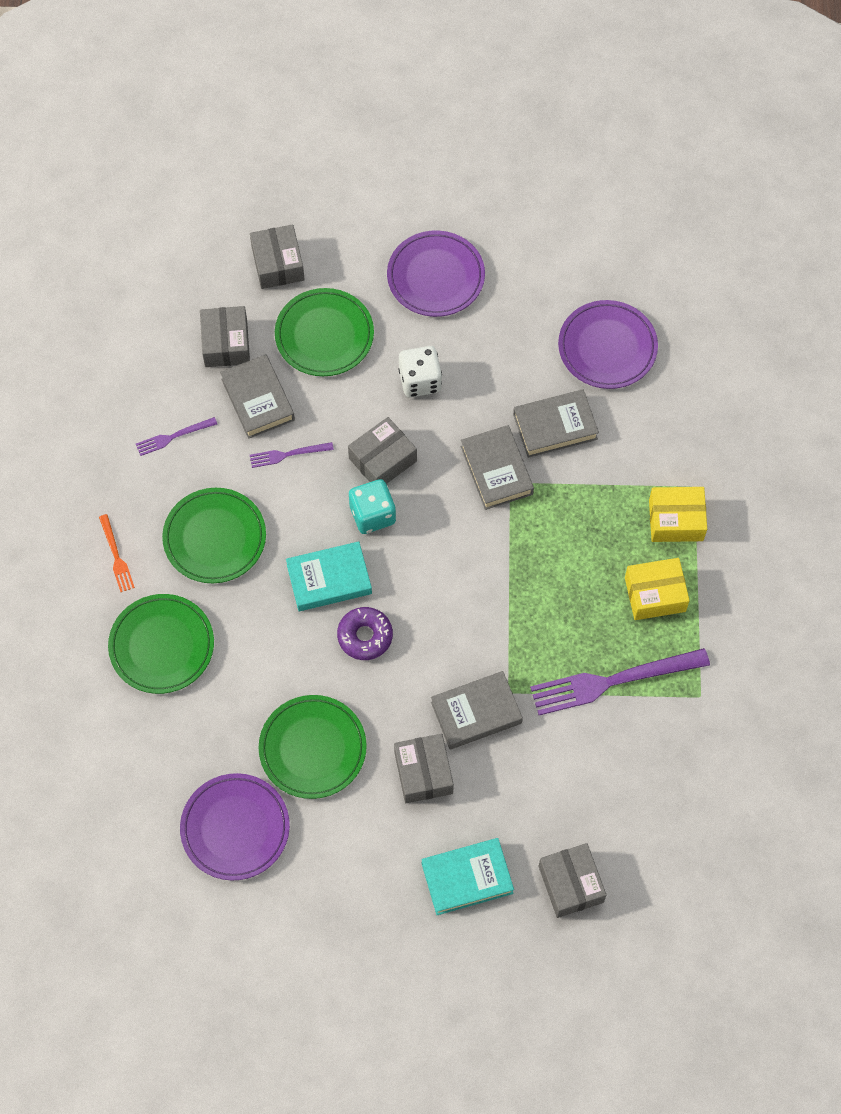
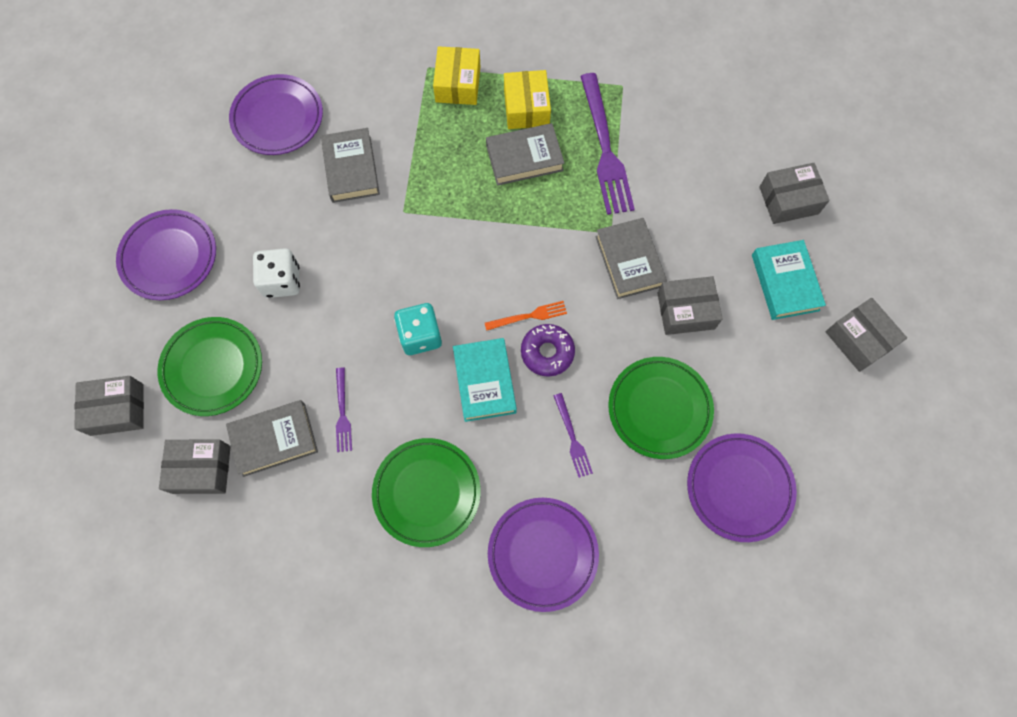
camera: 85 degrees left, 5 degrees up
orange fork [99,514,135,592] -> orange fork moved to [485,301,567,331]
green plate [108,594,214,694] -> purple plate [488,498,599,612]
purple fork [136,417,217,456] -> purple fork moved to [554,393,593,478]
grey box [348,417,417,484] -> grey box moved to [826,298,907,372]
grey book [461,425,534,510] -> grey book moved to [486,123,564,186]

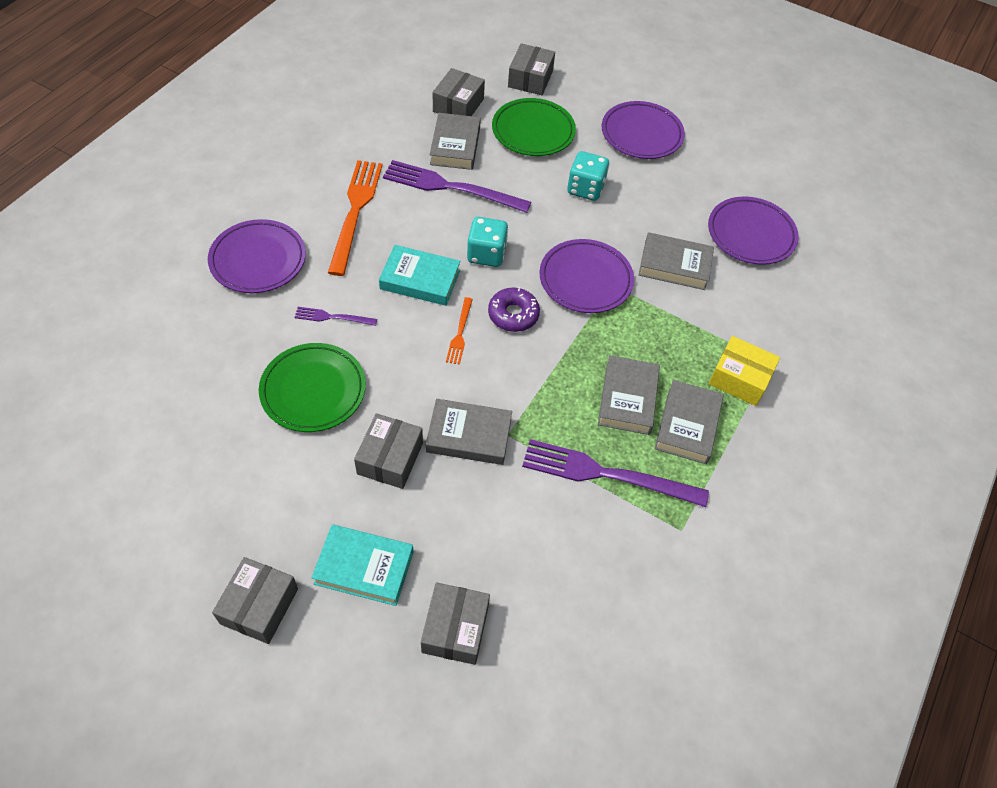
camera: 110 degrees right, 15 degrees down
white dice [253,248,300,298] -> turquoise dice [567,151,609,201]
purple fork [336,367,352,452] -> purple fork [383,160,531,213], size x2.06
green plate [372,438,481,547] -> orange fork [328,160,382,276]
yellow box [504,70,551,129] -> grey book [655,380,724,464]
purple donut [521,324,575,377] -> purple donut moved to [488,288,540,332]
purple plate [687,433,797,542] -> purple plate moved to [539,239,634,313]
grey box [826,298,907,372] -> grey box turned 60 degrees counterclockwise [212,557,298,644]

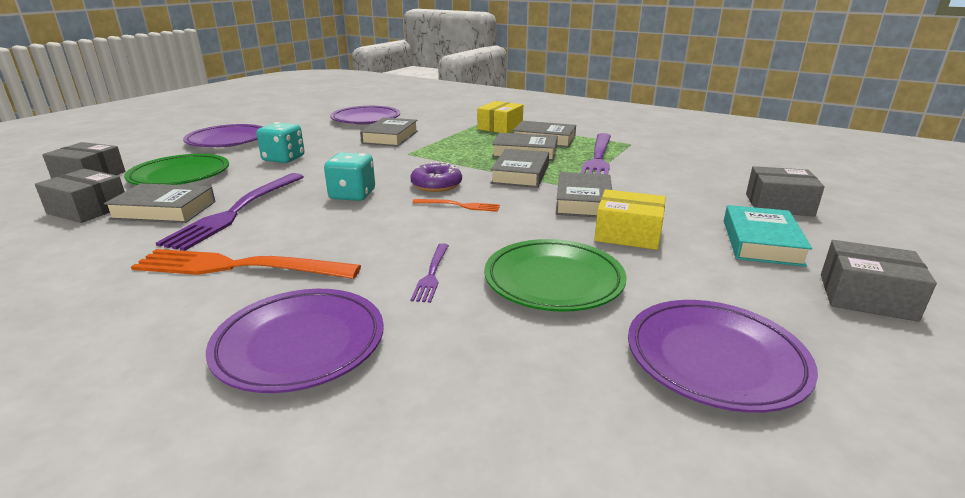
camera: 85 degrees left, 30 degrees down
grey box [354,413,423,489] -> yellow box [594,189,665,250]
turquoise book [379,245,460,306] -> none
purple plate [539,239,634,313] -> purple plate moved to [628,300,818,413]
none -> grey book [491,149,549,188]

